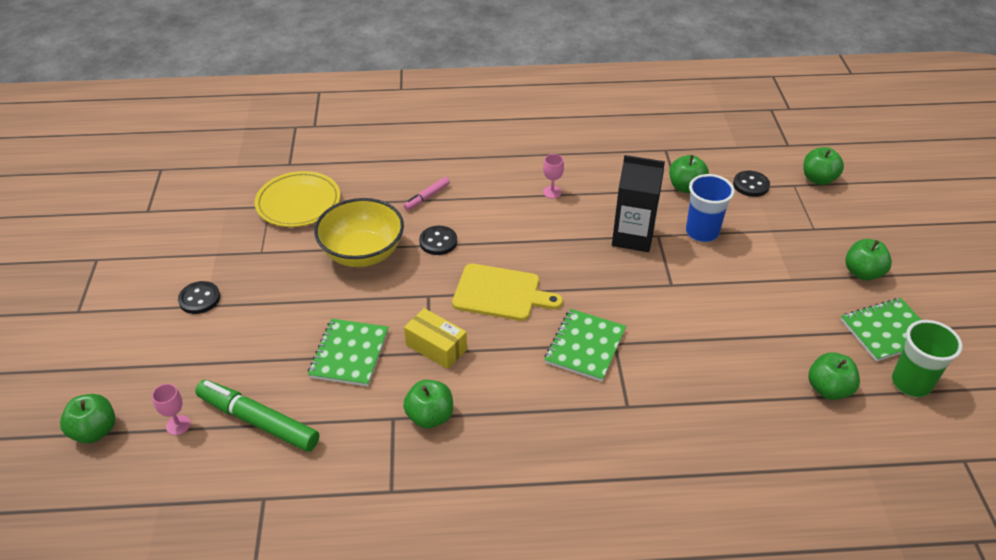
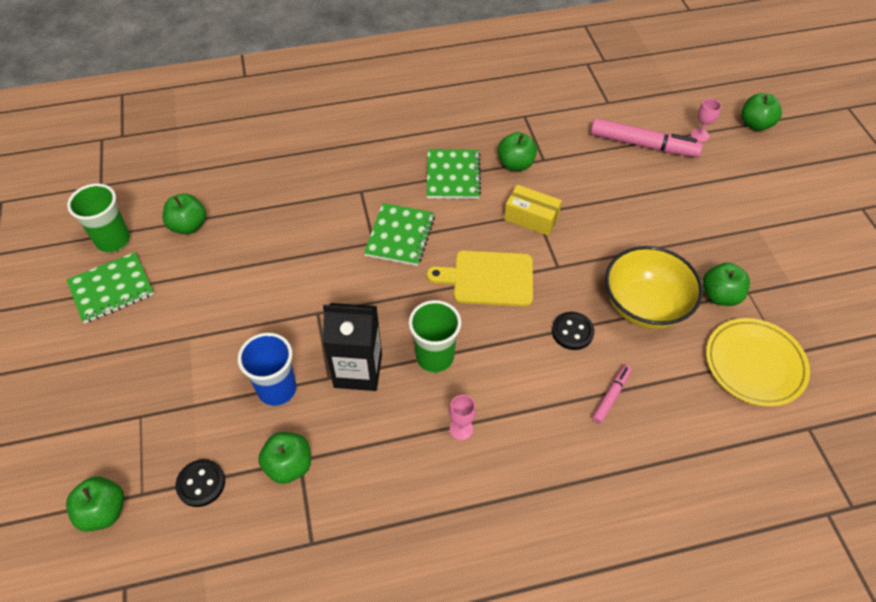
camera: 170 degrees right, 10 degrees up
black button [178,281,220,314] -> none
green marker [195,380,319,452] -> pink marker [590,118,703,157]
green notebook [308,319,388,386] -> green notebook moved to [426,149,481,199]
green apple [845,239,892,281] -> green apple moved to [703,263,750,306]
none -> green cup [409,300,461,373]

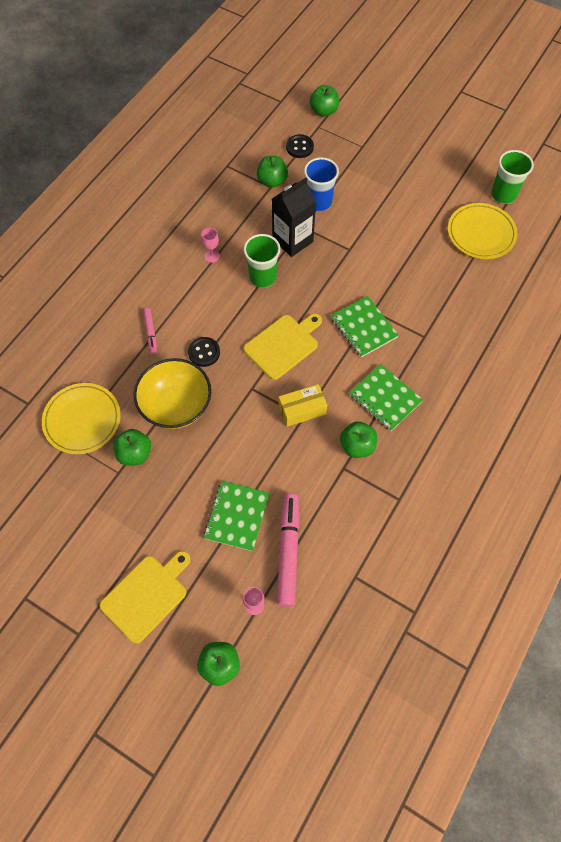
camera: 135 degrees right, 10 degrees up
green notebook [67,252,154,324] -> green notebook moved to [204,481,269,551]
green apple [162,193,206,234] -> yellow plate [448,203,518,259]
pink marker [590,118,703,157] -> pink marker turned 120 degrees clockwise [277,493,300,607]
none -> yellow cutting board [99,551,191,644]

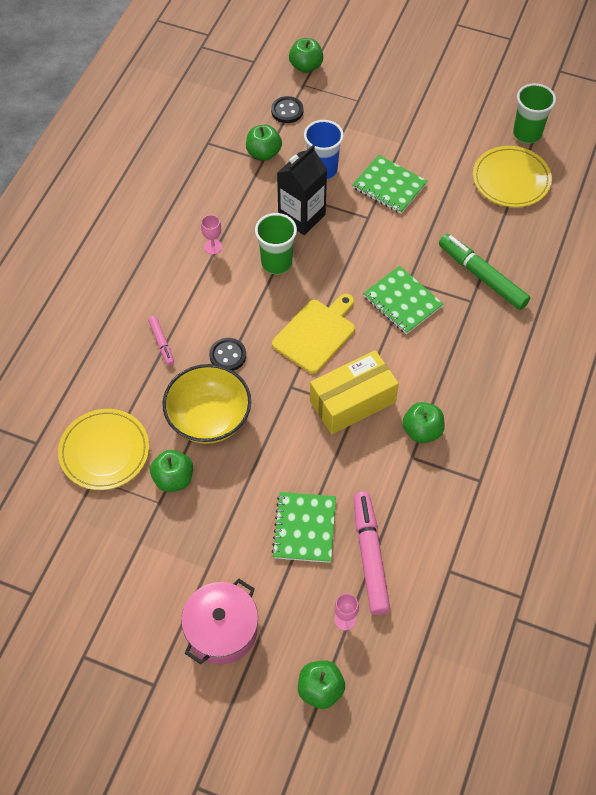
camera: 10 degrees left, 5 degrees down
yellow cutting board [99,551,191,644] -> pink pot [181,579,258,664]
yellow box [279,384,327,427] -> yellow box [310,350,399,434], size x1.56
green notebook [349,364,423,431] -> green notebook moved to [352,155,428,214]
none -> green marker [439,234,530,310]

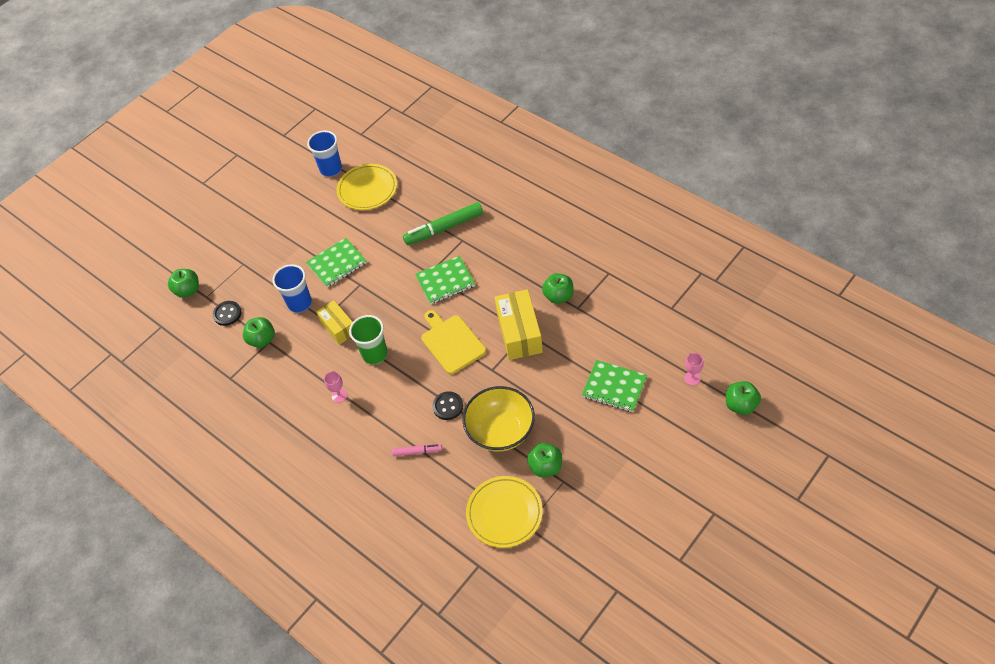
camera: 65 degrees left, 5 degrees down
pink pot [181,579,258,664] -> none
black carton [277,145,327,235] -> yellow box [316,300,352,345]
pink marker [354,491,390,615] -> none
green cup [513,83,556,143] -> blue cup [307,131,342,177]

